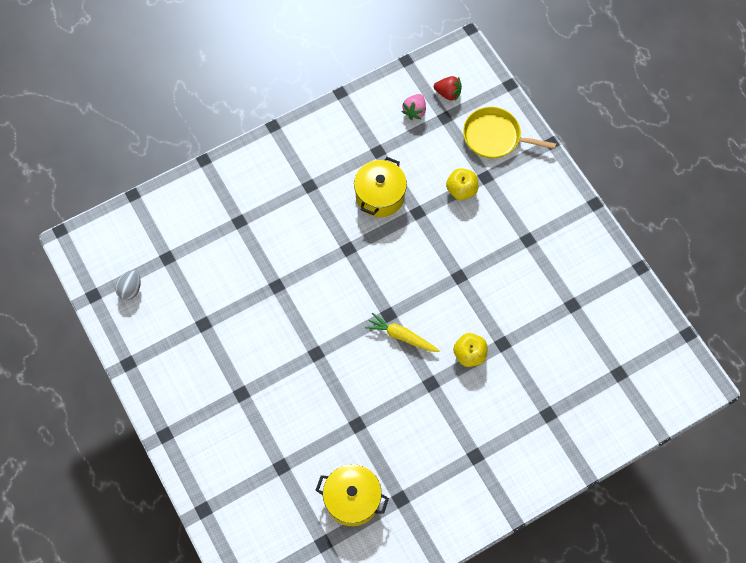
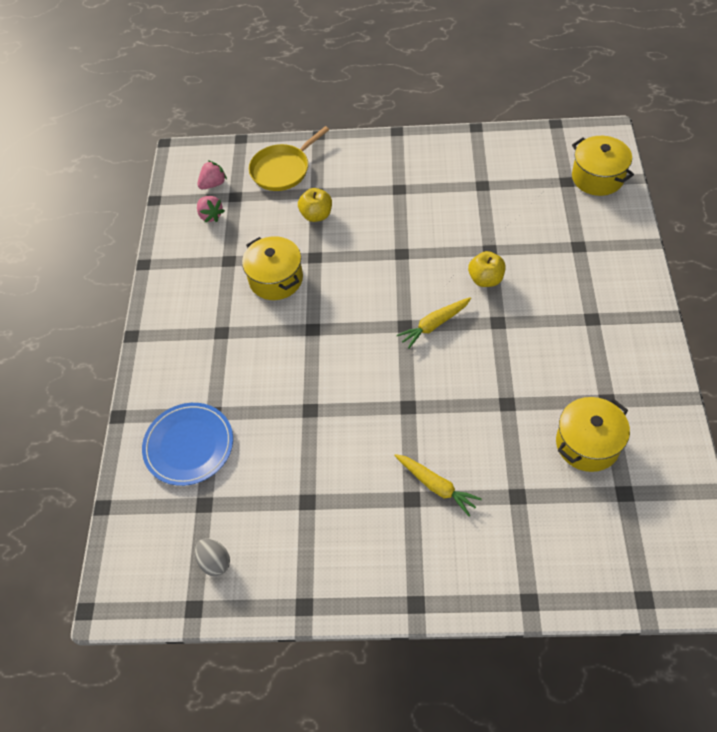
camera: 55 degrees left, 10 degrees down
red strawberry [434,76,462,101] -> pink strawberry [197,160,227,189]
none -> blue plate [142,403,233,486]
none -> yellow carrot [394,454,482,517]
none -> yellow pot [572,136,634,196]

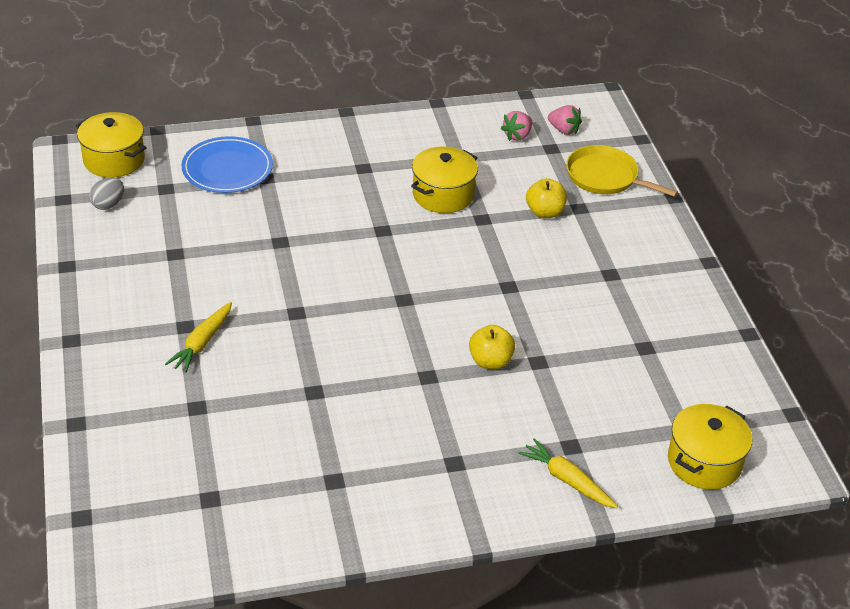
camera: 70 degrees right, 15 degrees down
yellow carrot [397,297,471,349] -> yellow carrot moved to [518,438,618,508]
yellow pot [556,397,630,472] -> yellow pot moved to [76,112,147,178]

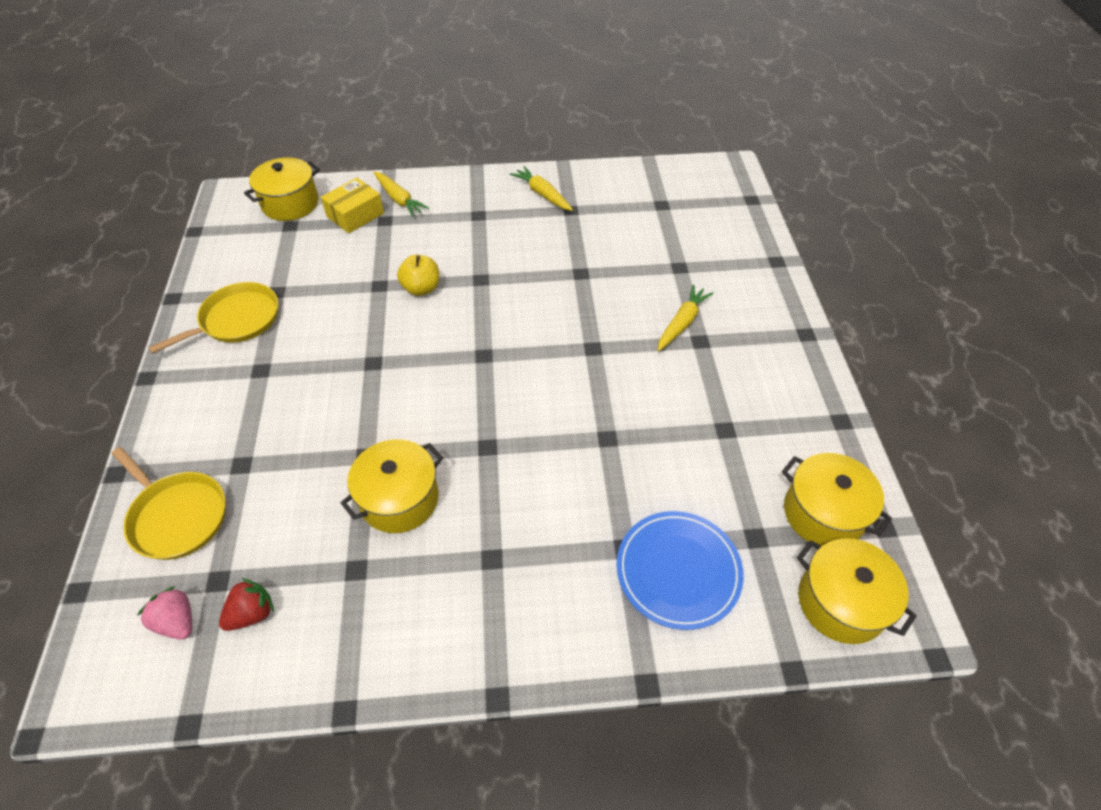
camera: 170 degrees left, 10 degrees up
grey egg [89,178,124,210] -> yellow pot [782,453,892,546]
pink strawberry [500,111,532,141] -> red strawberry [219,578,274,631]
yellow apple [526,178,567,218] -> none
none -> yellow pan [148,282,278,354]
none -> yellow box [321,178,384,233]
none -> yellow carrot [510,166,573,211]

